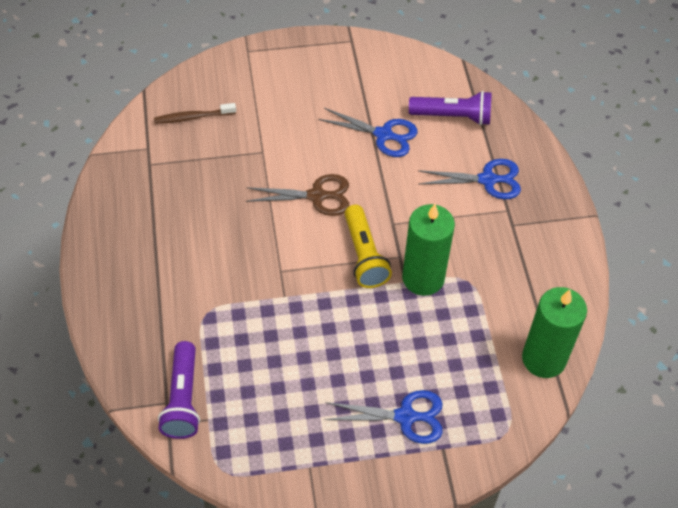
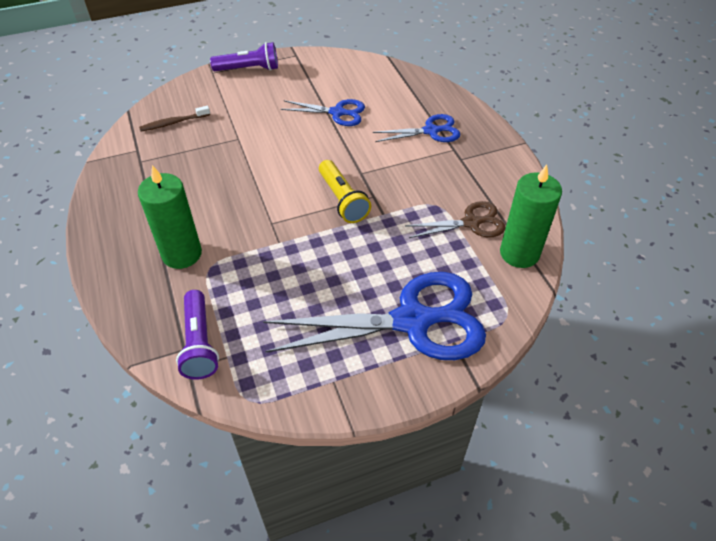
camera: 10 degrees left, 5 degrees down
brown scissors [246,174,349,216] -> brown scissors moved to [405,201,506,238]
blue scissors [324,390,443,444] -> blue scissors [263,272,486,360], size x1.94
green candle [402,204,455,296] -> green candle moved to [138,165,202,269]
purple flashlight [409,91,492,126] -> purple flashlight moved to [210,42,278,71]

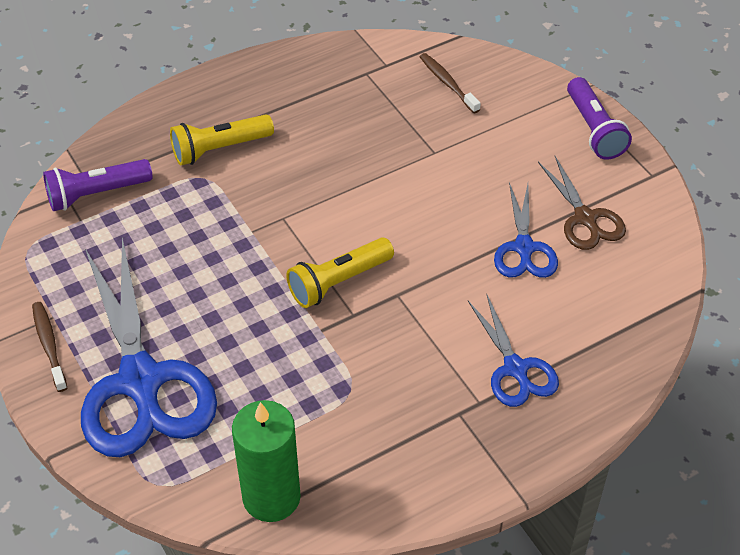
camera: 80 degrees right, 0 degrees up
green candle [138,165,202,269] -> yellow flashlight [170,114,274,166]
brown scissors [405,201,506,238] -> brown scissors moved to [538,156,626,250]
none -> brown toothbrush [32,302,67,392]

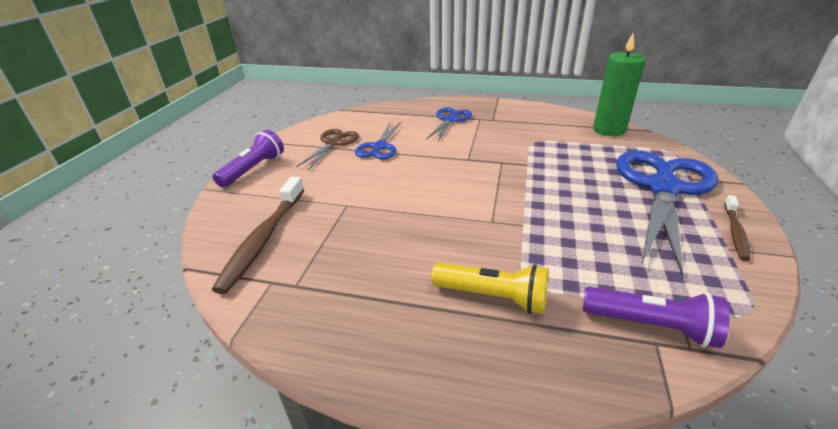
camera: 135 degrees left, 15 degrees down
yellow flashlight [286,238,394,308] -> none
brown toothbrush [420,53,481,113] -> brown toothbrush [212,177,304,294], size x1.75
blue scissors [494,182,558,278] -> blue scissors turned 150 degrees clockwise [355,122,401,159]

